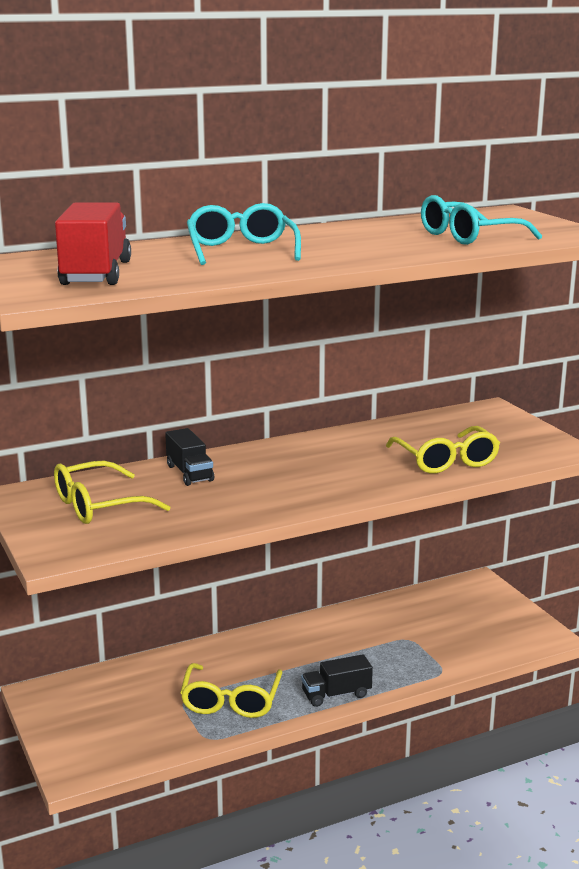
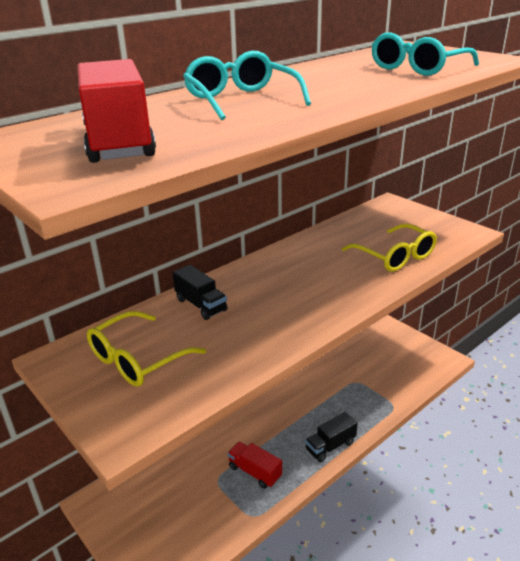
camera: 15 degrees left, 10 degrees up
yellow glasses [180,663,282,718] -> red truck [227,442,282,489]

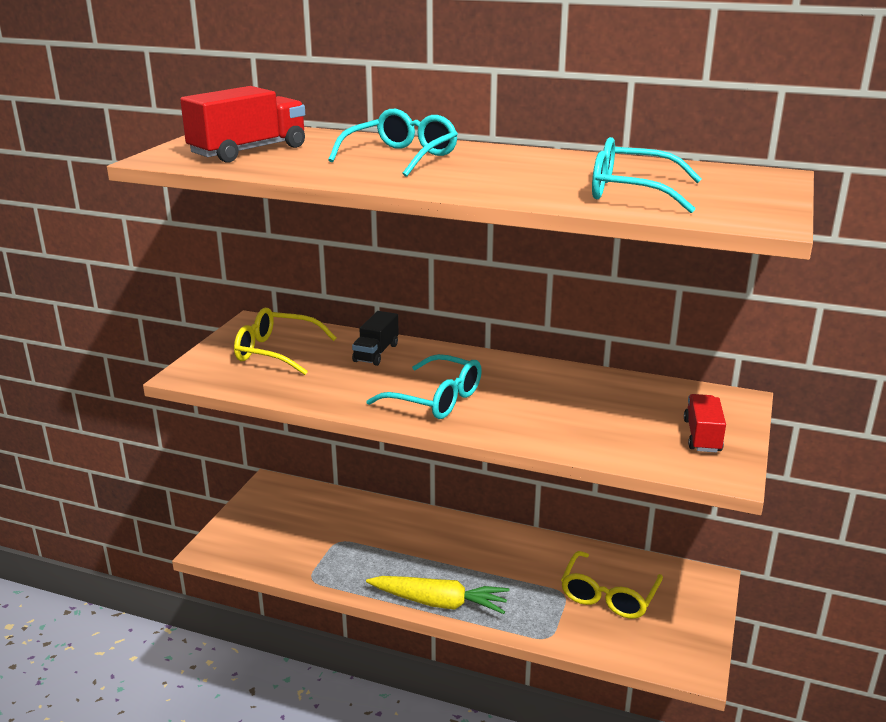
camera: 60 degrees right, 5 degrees down
red truck [227,442,282,489] -> red truck moved to [684,394,726,453]
black truck [305,412,358,462] -> yellow carrot [366,576,510,614]
yellow glasses [342,224,437,272] -> yellow glasses moved to [561,551,663,619]
none -> turquoise glasses [366,354,482,419]

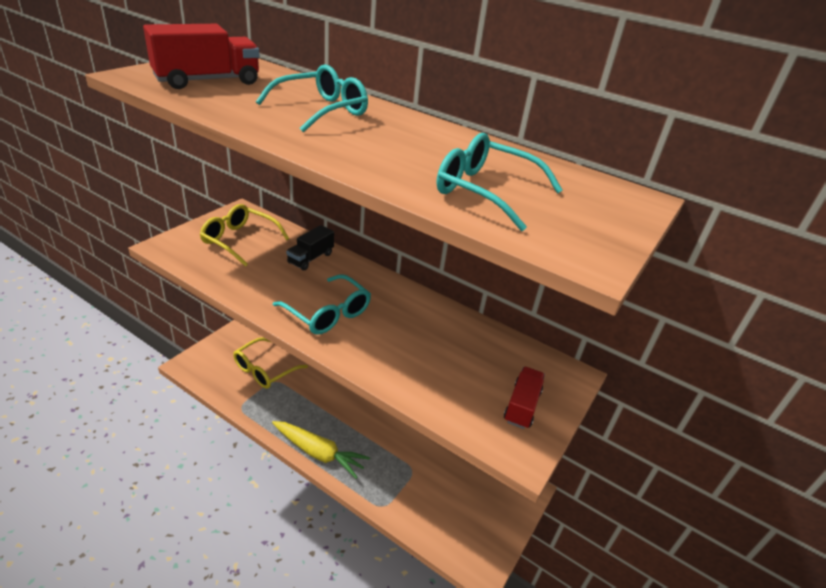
camera: 10 degrees right, 10 degrees up
yellow glasses [561,551,663,619] -> yellow glasses moved to [233,337,308,389]

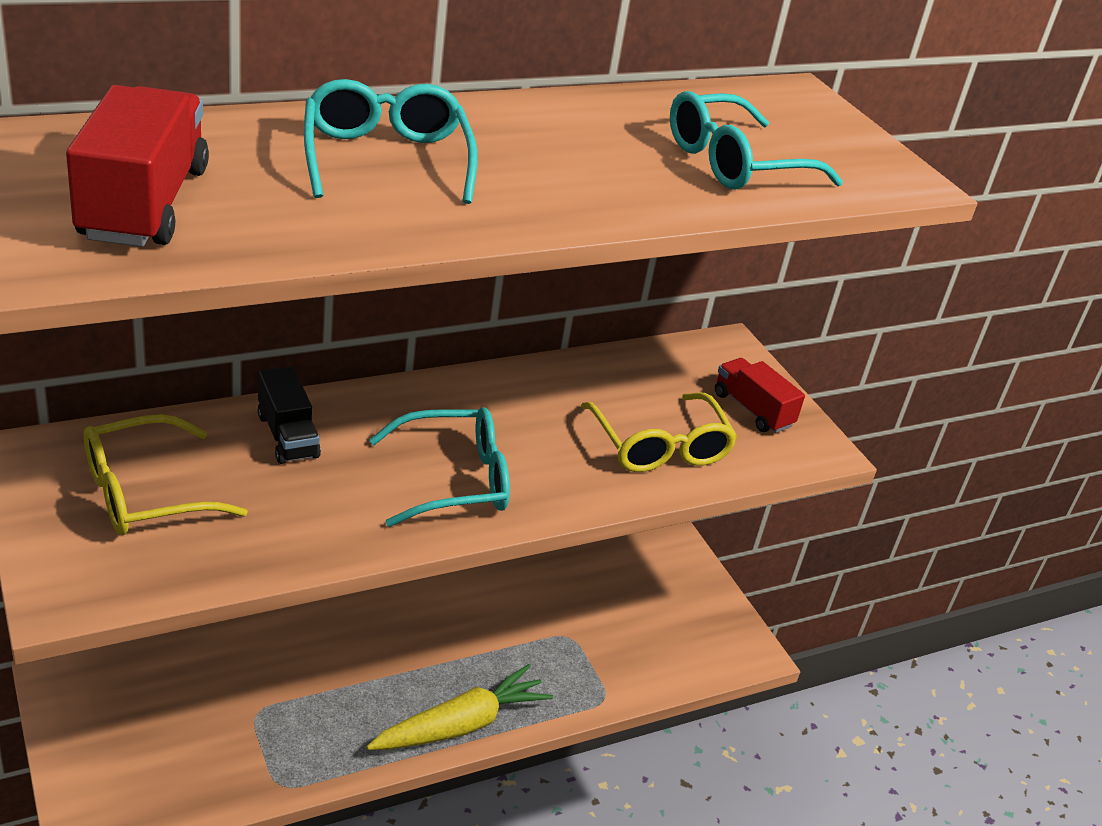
camera: 60 degrees left, 0 degrees up
yellow glasses [233,337,308,389] -> yellow glasses moved to [581,393,737,472]

